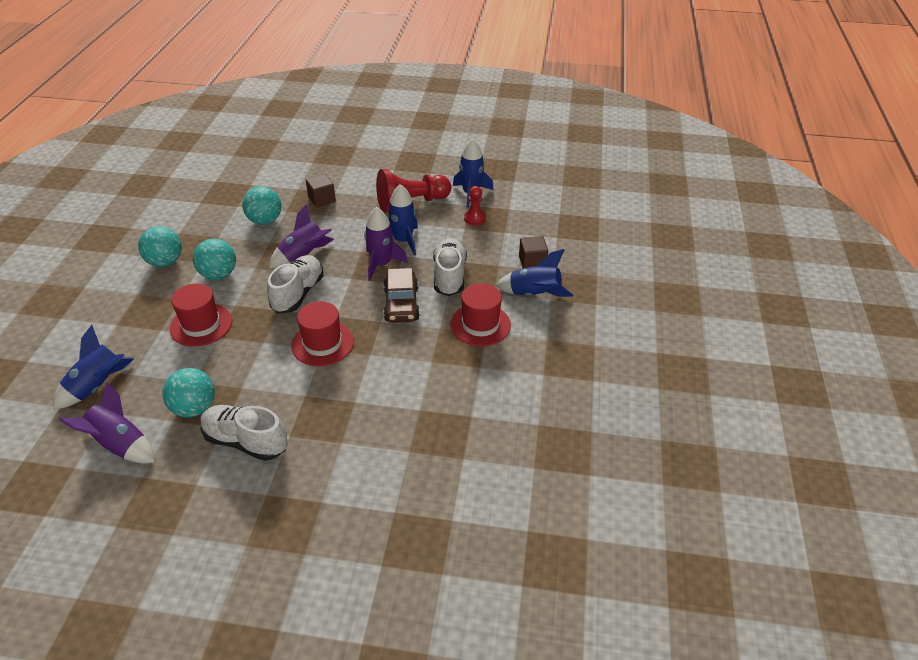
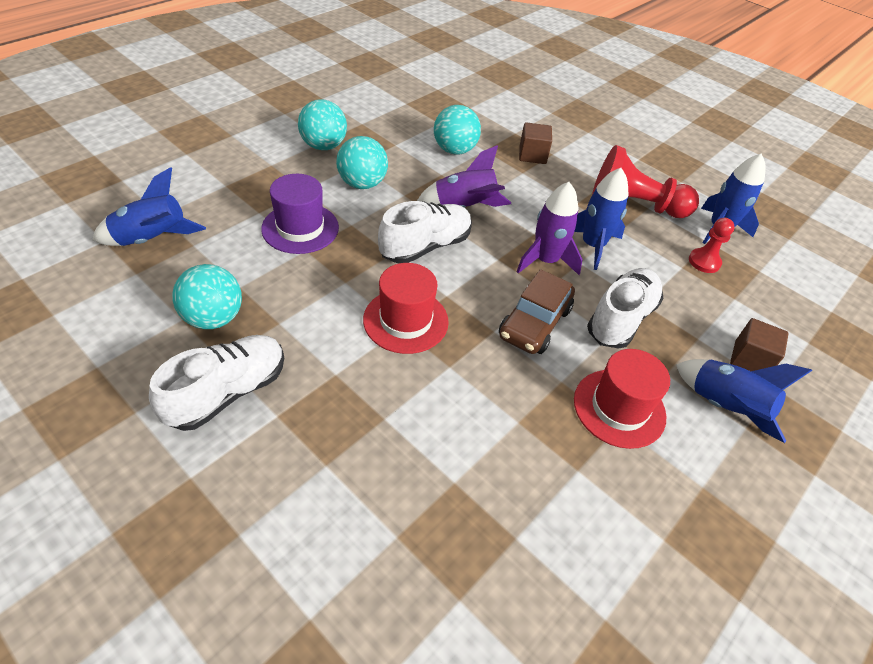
camera: 30 degrees right, 5 degrees up
purple rocket [59,382,155,463] -> none
red hat [170,283,232,347] -> purple hat [261,174,339,254]
white shoe [201,405,288,461] -> white shoe turned 75 degrees clockwise [149,335,284,431]

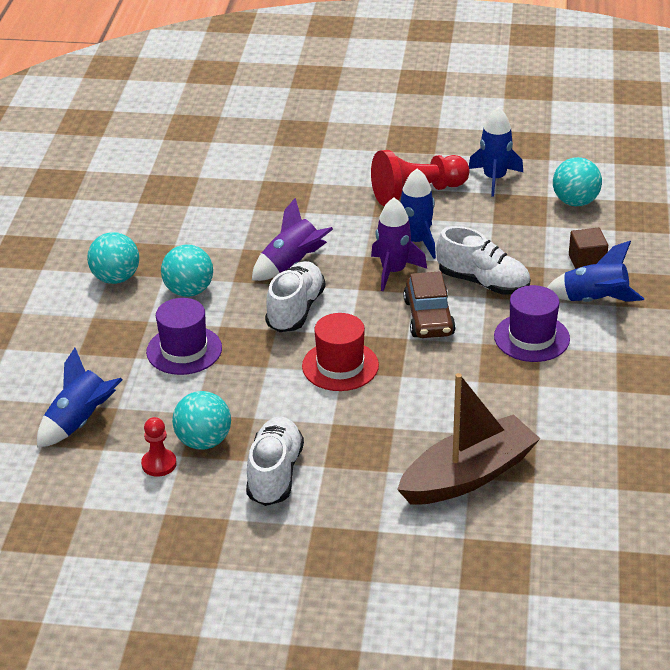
camera: 30 degrees left, 10 degrees down
turquoise ball [434,105,481,155] -> turquoise ball moved to [553,157,602,206]
brown cube [519,122,552,164] -> none
red hat [574,349,670,449] -> purple hat [494,285,570,362]
white shoe [587,268,664,349] -> white shoe turned 120 degrees clockwise [436,226,531,295]
red pawn [689,218,735,273] -> red pawn moved to [141,417,177,477]
none -> brown boat [397,373,540,504]

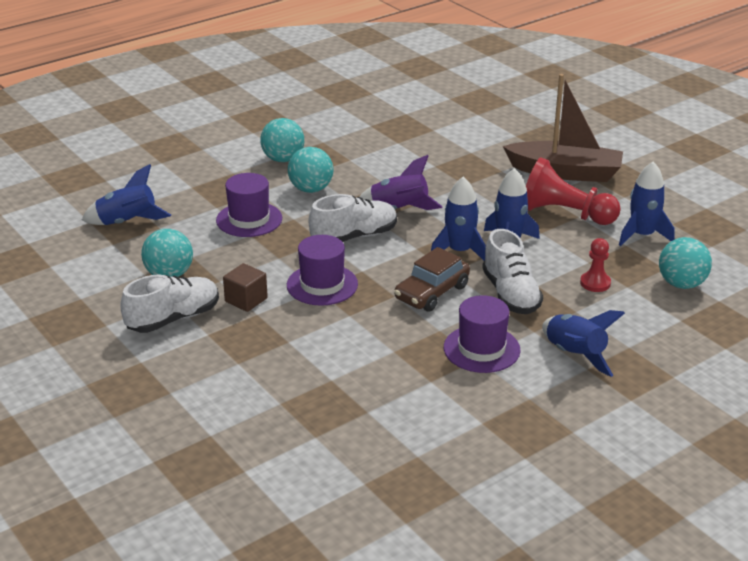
camera: 45 degrees right, 5 degrees down
red pawn [141,417,177,477] -> red pawn moved to [580,238,611,292]
red hat [302,313,379,391] -> purple hat [287,235,358,306]
purple rocket [371,198,427,291] -> blue rocket [431,177,486,260]
brown boat [397,373,540,504] -> brown boat moved to [503,74,623,182]
brown cube [569,228,608,269] -> brown cube moved to [223,263,268,312]

